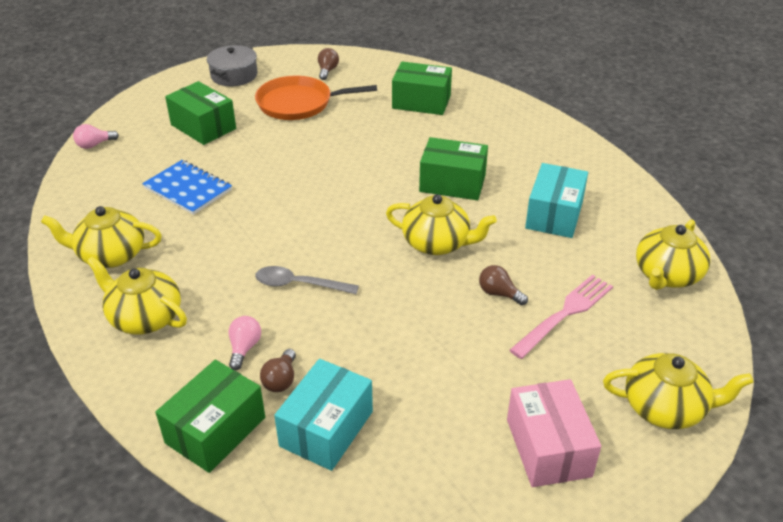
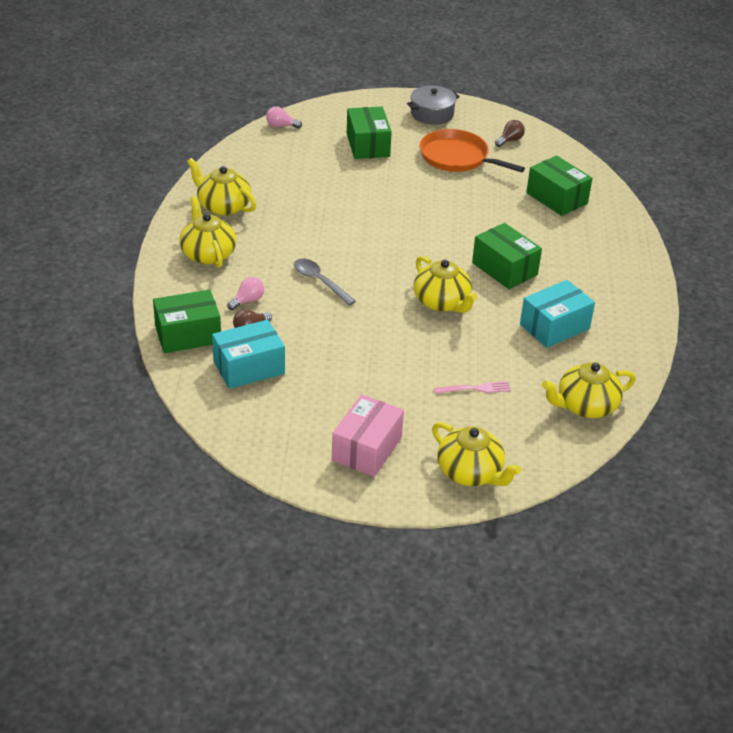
camera: 35 degrees right, 0 degrees up
blue notebook [142,160,232,215] -> none
brown light bulb [479,265,528,305] -> none
pink fork [509,275,613,359] -> pink fork [434,381,511,394], size x0.62

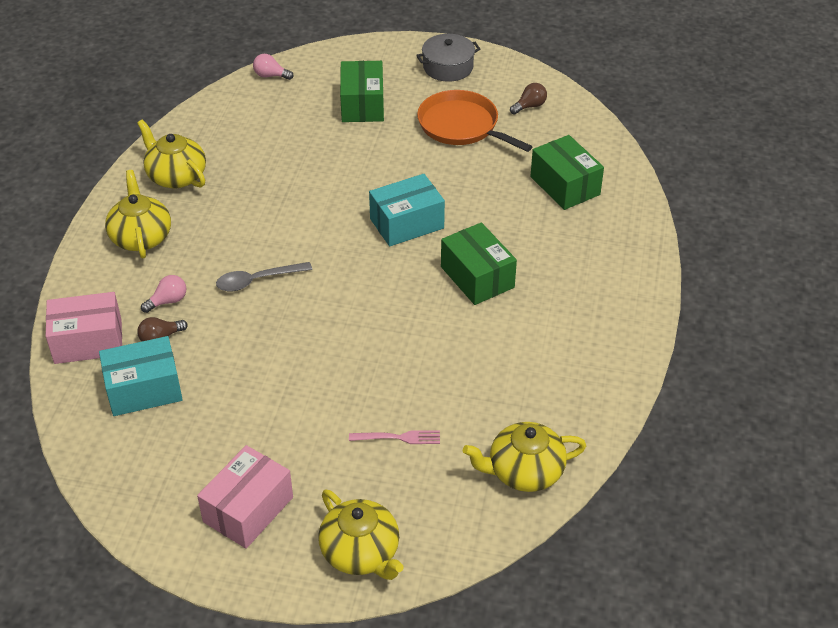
camera: 10 degrees right, 5 degrees up
green box [153,290,221,353] -> pink box [46,292,122,364]
grey spoon [294,259,356,305] -> grey spoon turned 75 degrees counterclockwise [216,262,312,291]
yellow teapot [414,256,478,313] -> none
turquoise box [520,280,595,348] -> turquoise box moved to [369,174,445,247]

